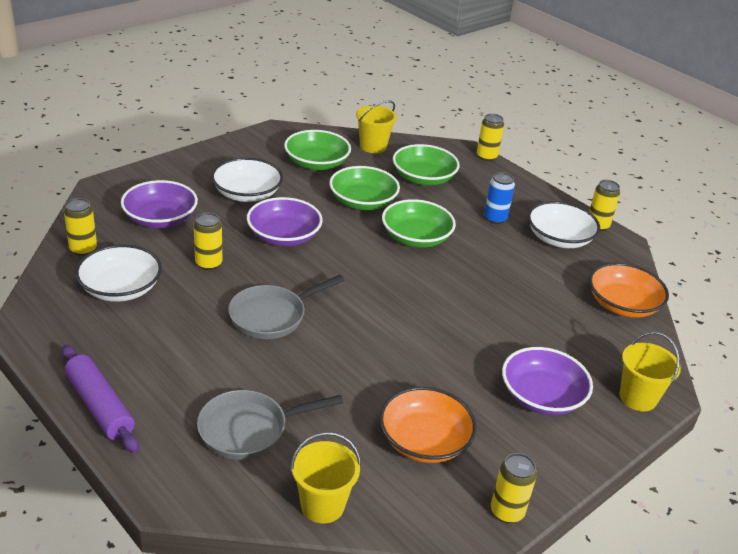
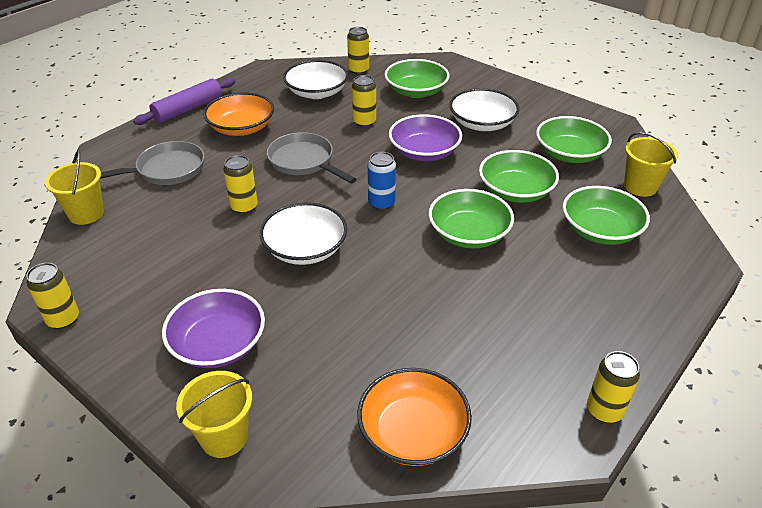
camera: 85 degrees right, 5 degrees up
purple bowl [121,180,198,228] -> green bowl [385,59,449,98]
grey pan [197,390,343,460] -> grey pan turned 90 degrees clockwise [100,141,204,185]
orange bowl [379,387,477,463] -> orange bowl moved to [203,92,274,136]
yellow can [477,114,504,161] -> yellow can moved to [223,155,258,214]
blue can [484,172,515,224] -> blue can moved to [368,152,396,210]
white bowl [528,201,600,248] -> white bowl moved to [260,202,347,265]

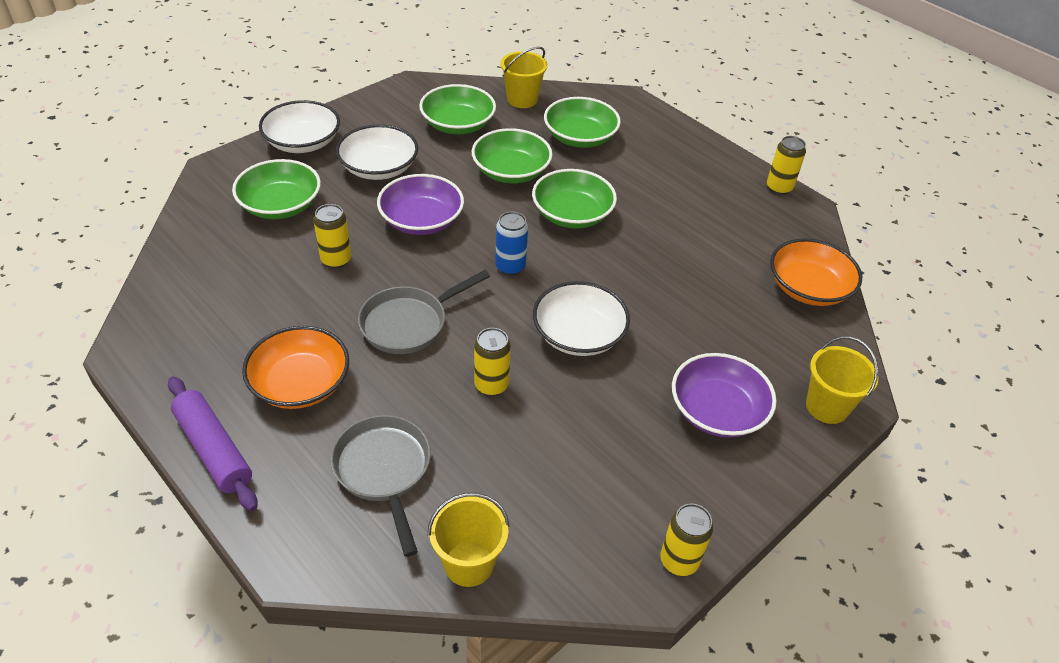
camera: 85 degrees left, 5 degrees up
white bowl [283,60,348,99] -> white bowl moved to [259,100,340,153]
yellow can [347,27,369,74] -> none

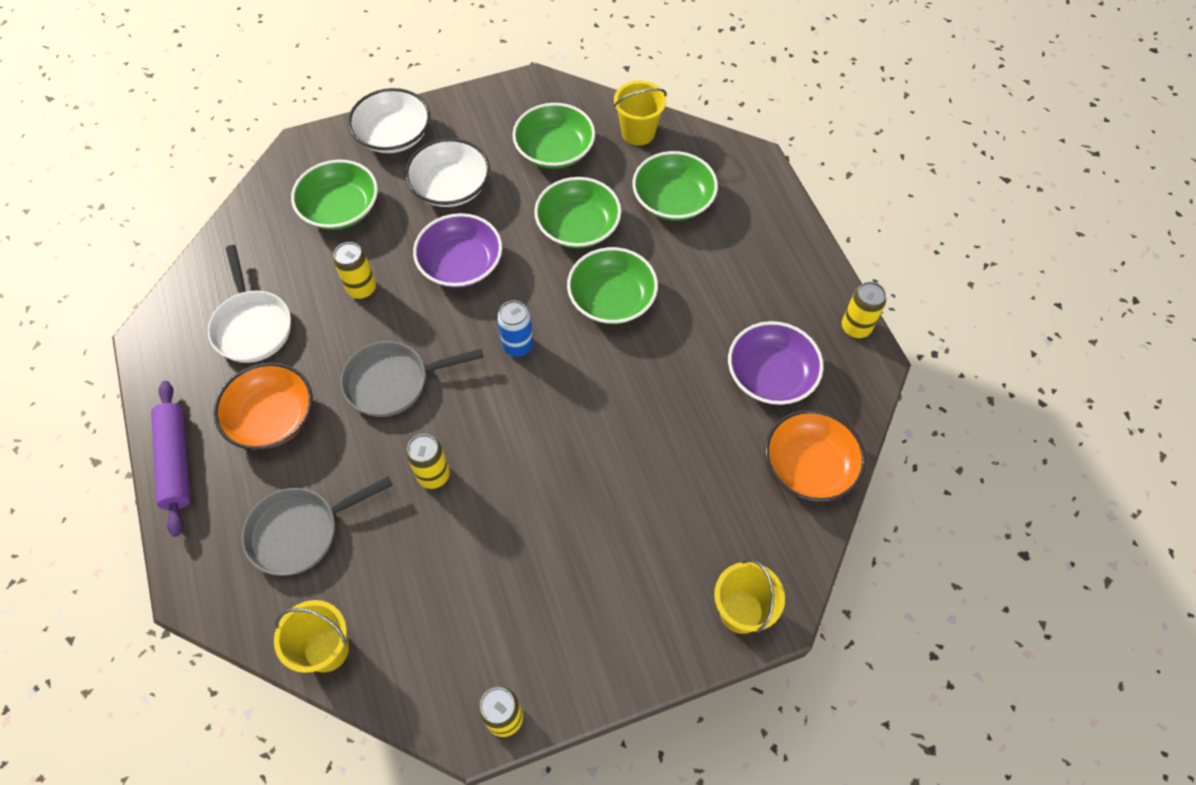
camera: 25 degrees right, 15 degrees up
grey pan [331,415,431,557] -> grey pan turned 120 degrees counterclockwise [242,477,392,576]
white bowl [533,281,630,356] -> none
purple bowl [672,353,777,438] -> purple bowl moved to [728,321,824,405]
none -> white pan [208,245,291,363]

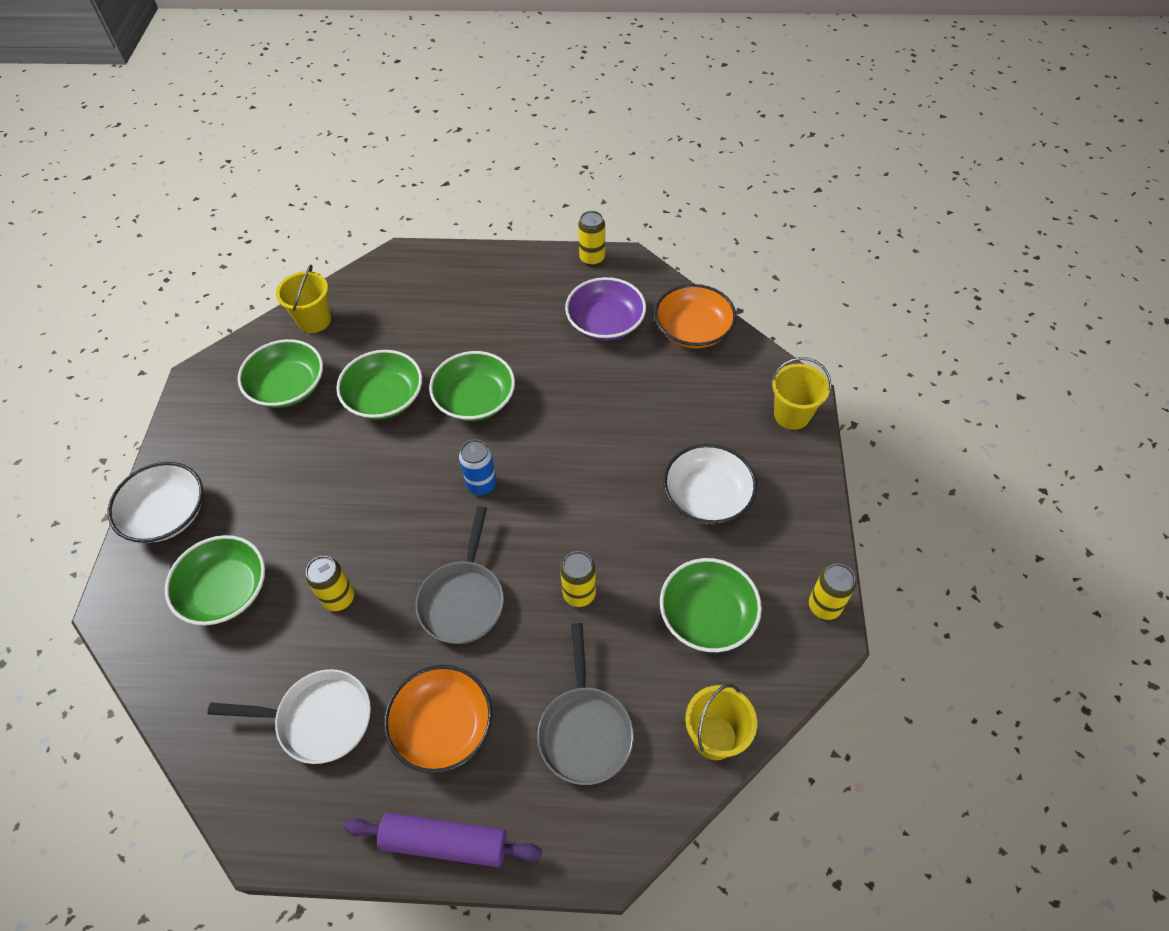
camera: 65 degrees left, 5 degrees down
white bowl [405,138,490,207] -> white bowl moved to [663,444,757,524]
purple bowl [413,213,502,288] -> none
green bowl [633,151,718,221] -> green bowl moved to [660,558,762,652]

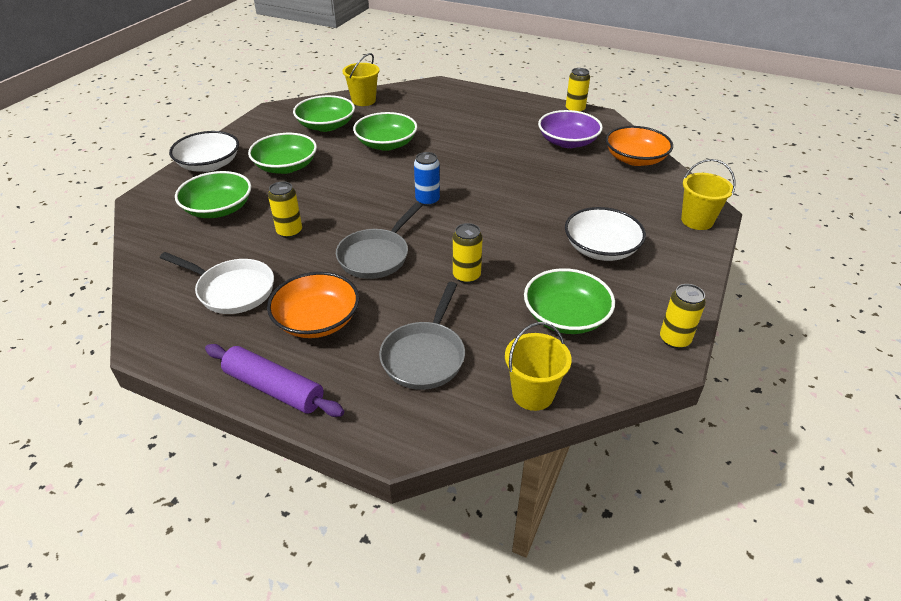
camera: 20 degrees right, 15 degrees down
green bowl [429,351,515,421] -> green bowl moved to [248,133,317,174]

